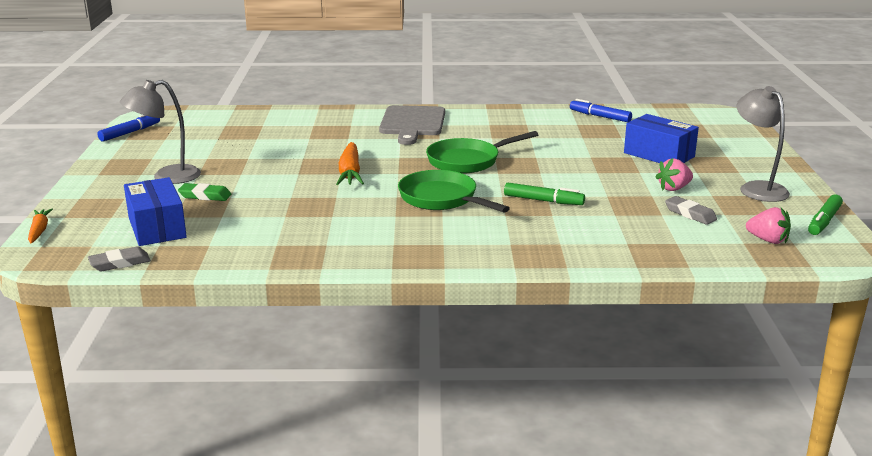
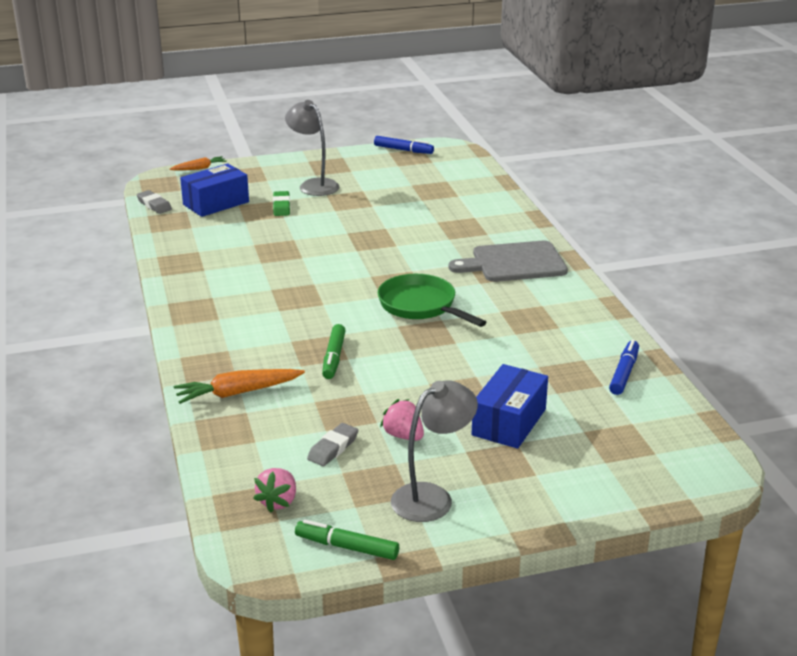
camera: 75 degrees right, 5 degrees up
orange carrot [336,142,364,185] -> orange carrot moved to [174,369,305,404]
green pan [398,170,510,213] -> none

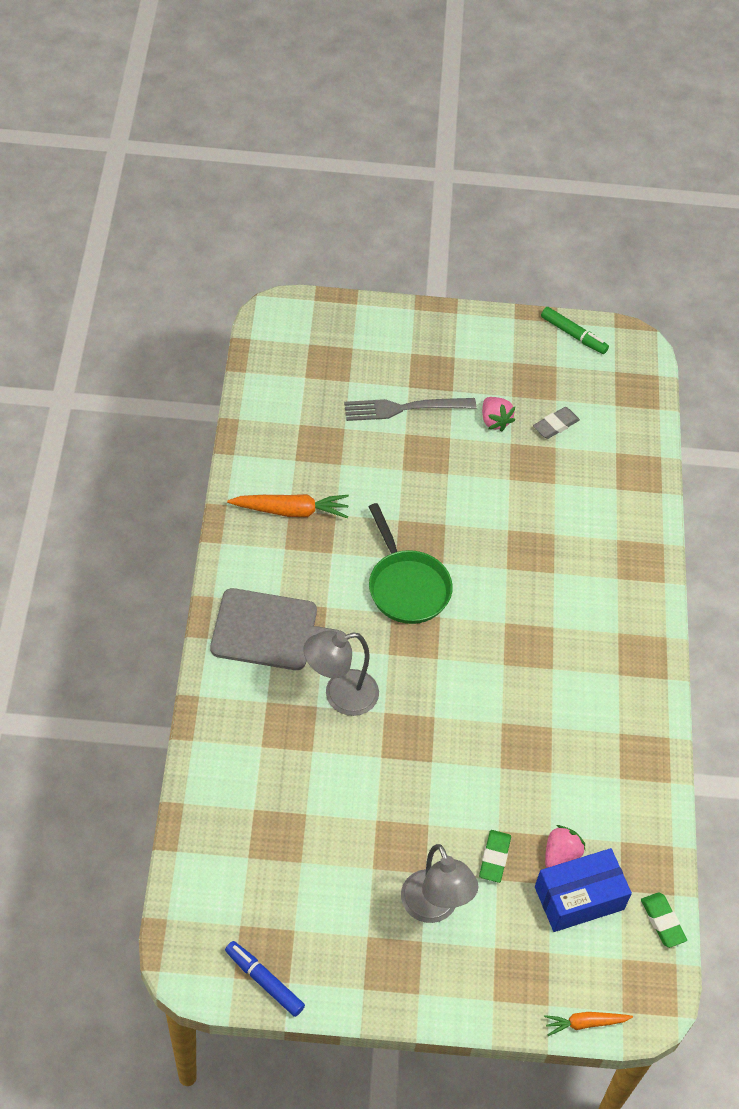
camera: 165 degrees left, 25 degrees up
grey eraser [137,190,172,214] -> green eraser [641,892,687,948]
orange carrot [174,369,305,404] -> orange carrot moved to [227,494,349,518]
pink strawberry [253,468,296,513] -> pink strawberry moved to [545,825,586,868]
green marker [322,324,346,379] -> none
grey lamp [391,380,478,522] -> grey lamp moved to [304,631,379,716]
blue box [472,364,548,449] -> grey fork [344,398,476,421]
blue marker [609,339,639,395] -> none

